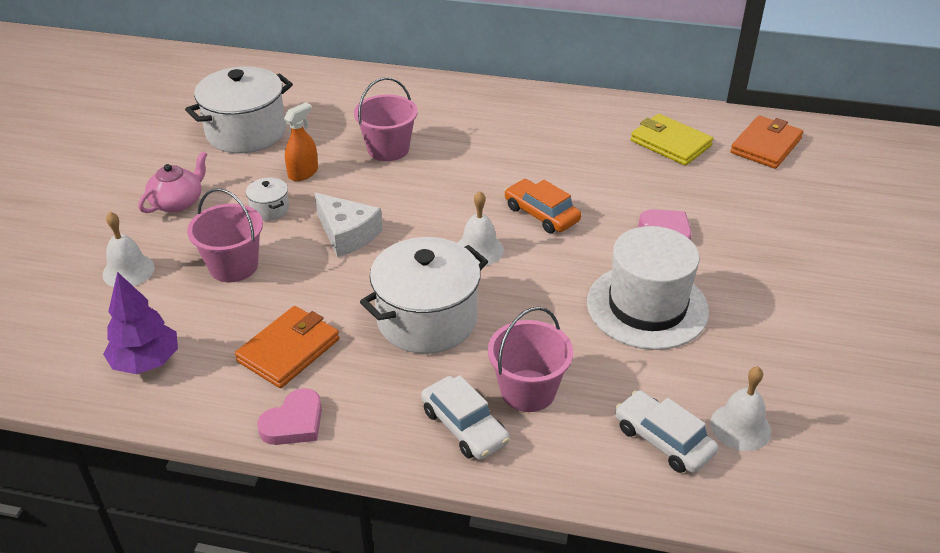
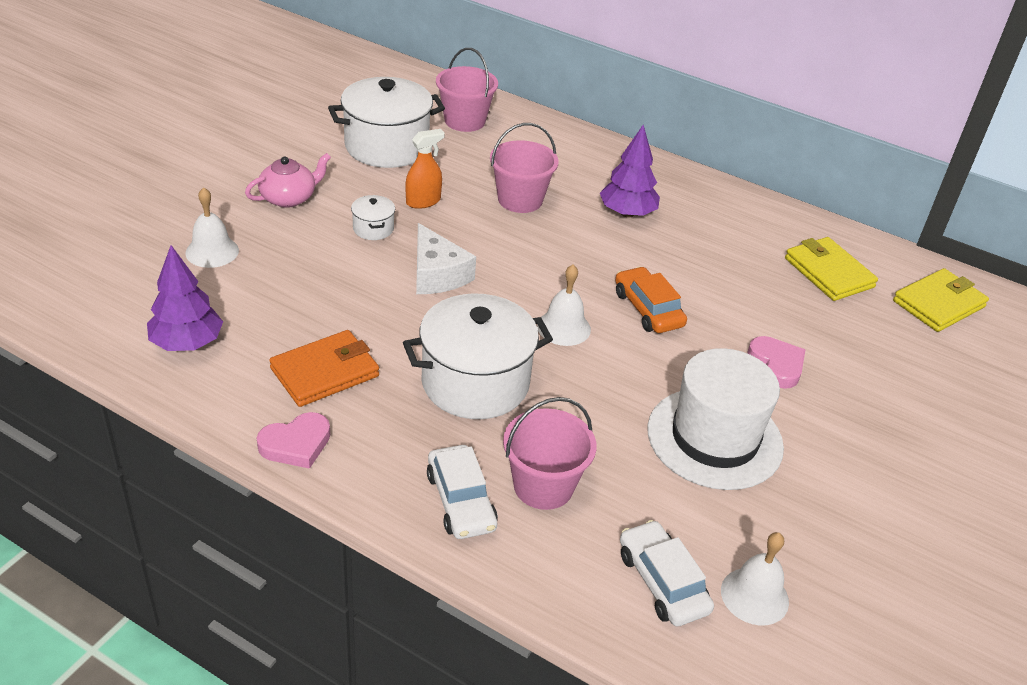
camera: 15 degrees right, 0 degrees up
pink bucket [187,188,263,282] -> pink bucket moved to [436,48,498,132]
orange wallet [730,115,803,169] -> yellow wallet [893,268,989,332]
none -> purple tree [600,125,660,218]

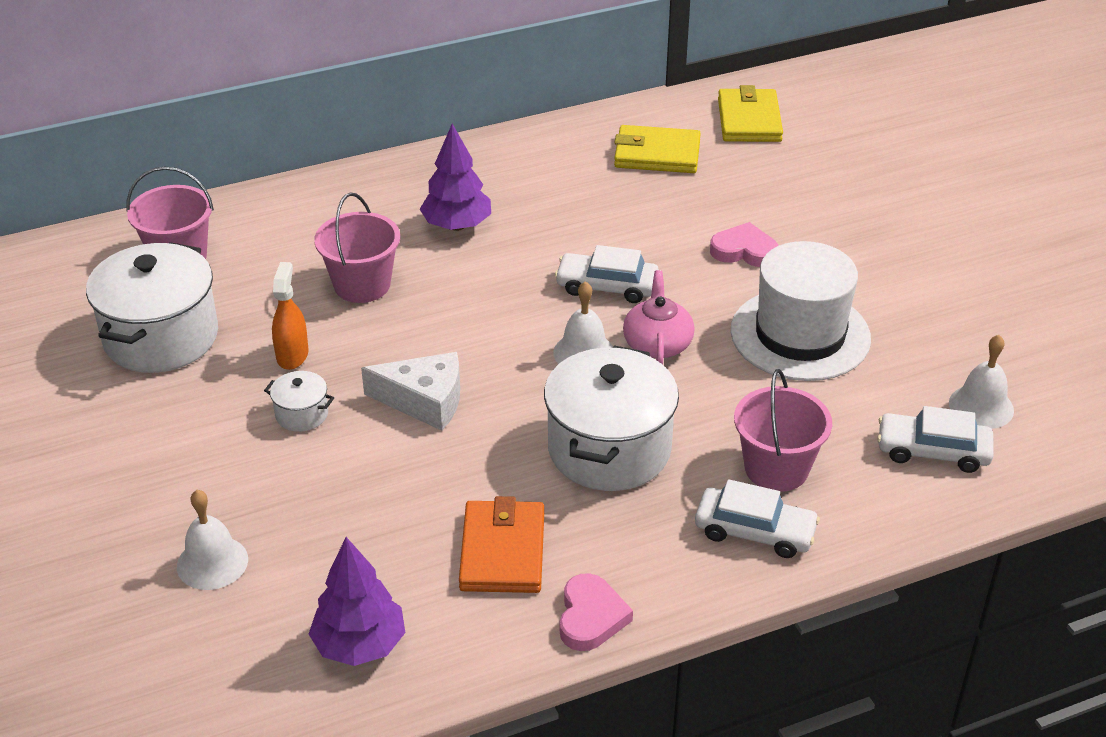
camera: 50 degrees left, 0 degrees up
pink teapot [245,153,331,208] -> pink teapot moved to [623,270,695,365]
orange car [615,267,687,333] -> white car [555,245,659,303]

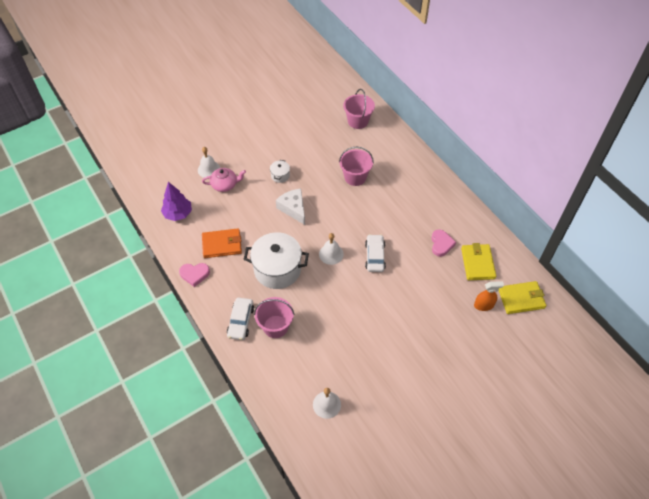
camera: 80 degrees right, 15 degrees up
white pot [86,242,218,373] -> none
orange spray bottle [272,262,309,370] -> orange spray bottle moved to [474,281,504,311]
white cheese [361,352,460,431] -> white cheese turned 150 degrees clockwise [276,188,305,225]
purple tree [420,124,491,231] -> none
pink teapot [623,270,695,365] -> pink teapot moved to [202,168,246,192]
pink heart [710,222,778,267] -> pink heart moved to [431,229,456,257]
white hat [731,241,871,381] -> none
white car [877,406,994,473] -> none

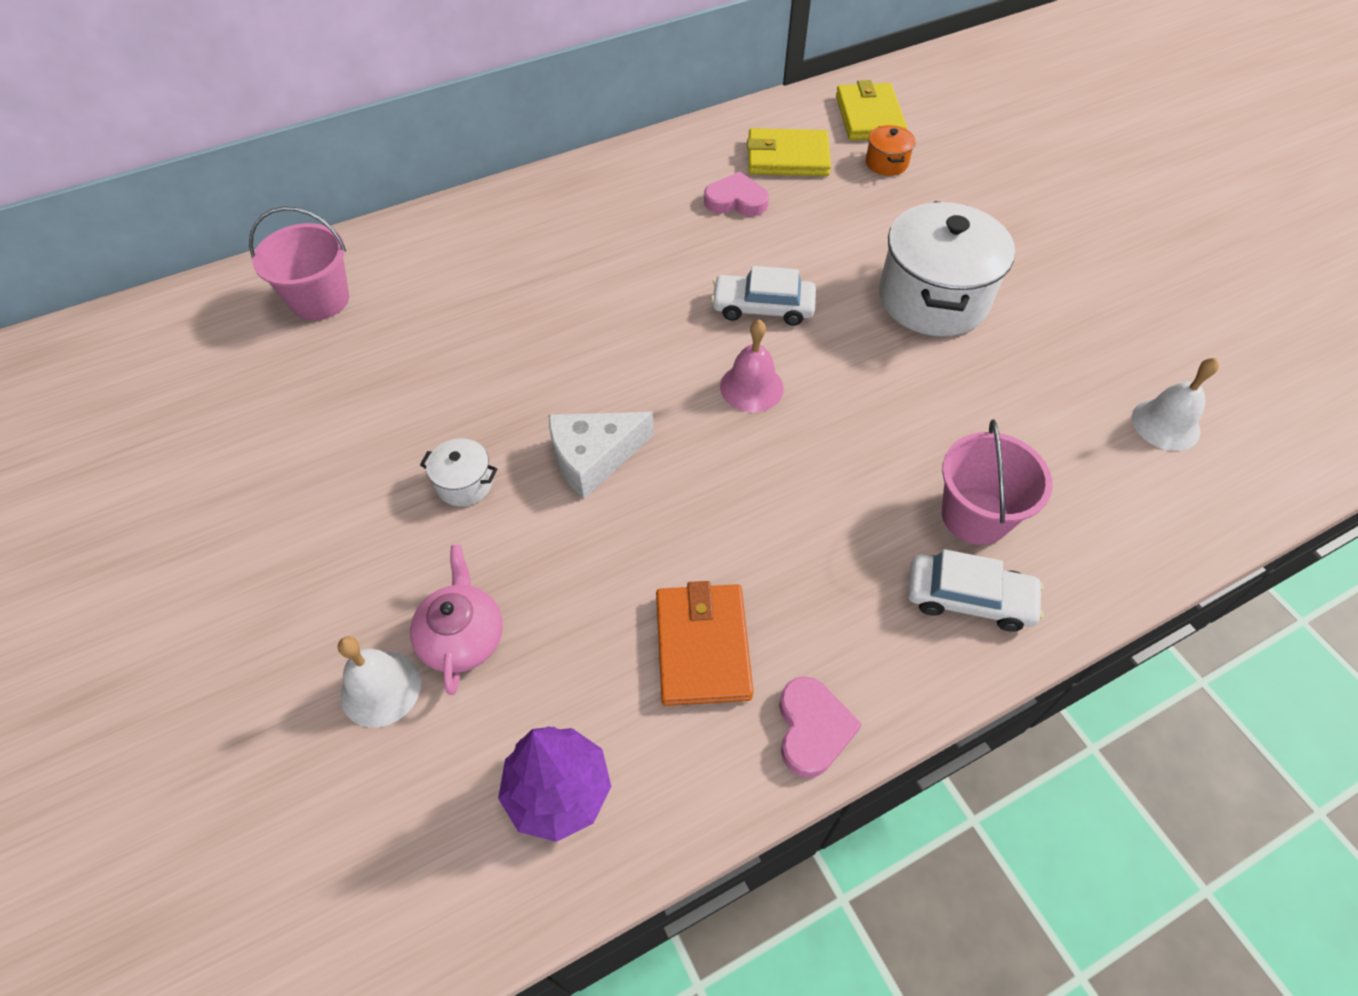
camera: 85 degrees left, 0 degrees up
white pot [243,232,309,289] -> white pot moved to [879,201,1015,336]
white bell [319,233,344,265] -> pink bell [720,320,784,412]
pink bucket [339,147,374,186] -> none
orange spray bottle [474,281,504,311] -> orange pot [866,125,916,176]

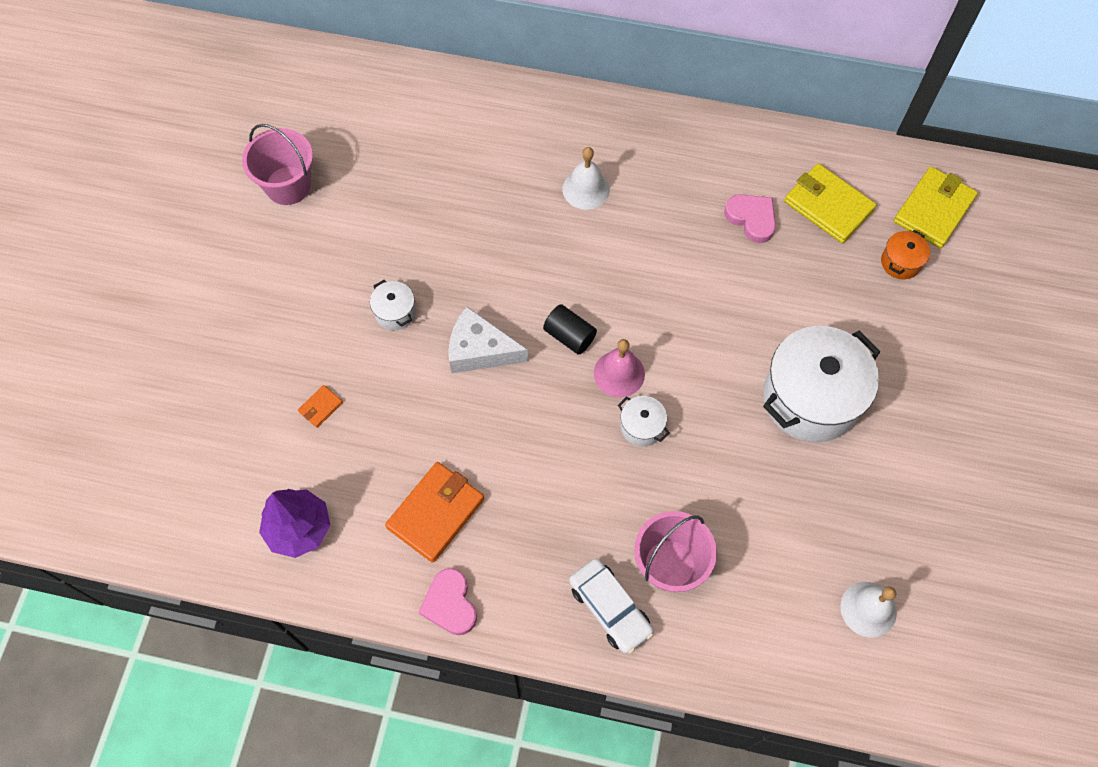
camera: 40 degrees right, 10 degrees up
pink bucket [249,206,349,321] -> pink bucket moved to [242,124,313,205]
white bell [338,636,421,728] -> white bell moved to [562,147,610,210]
pink teapot [410,545,503,695] -> orange wallet [298,385,343,428]
white car [711,266,816,326] -> none
pink heart [779,676,862,778] -> pink heart turned 120 degrees clockwise [419,568,477,635]
none -> black cylinder [543,304,597,355]
none -> white pot [618,396,670,447]

